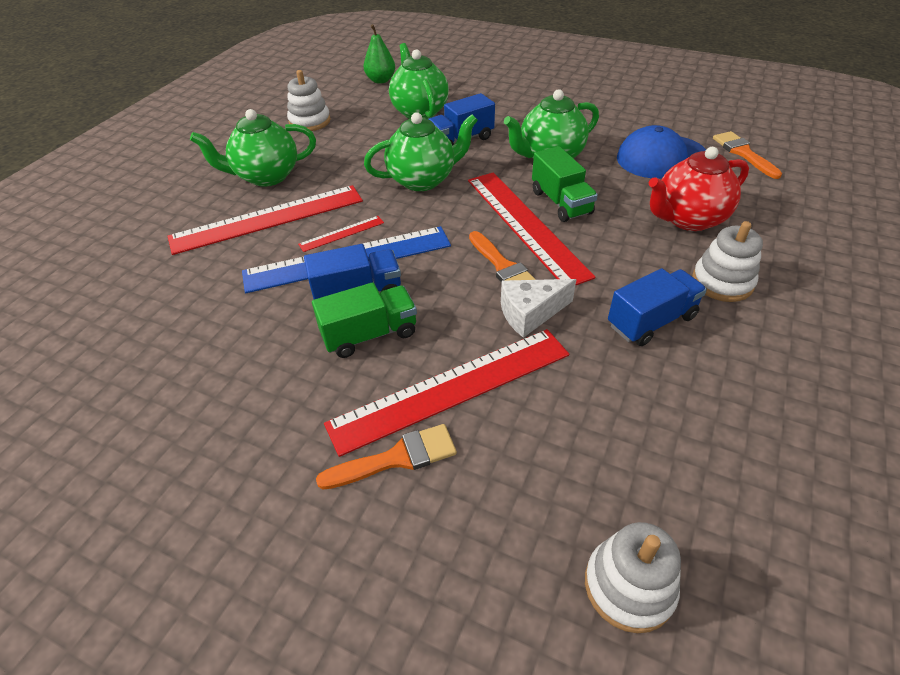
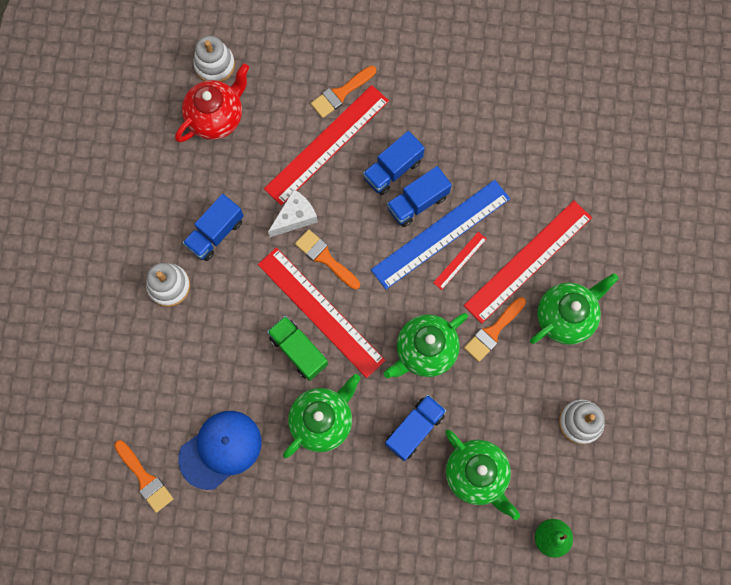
camera: 160 degrees right, 30 degrees up
green truck [312,282,417,358] -> blue truck [363,131,425,195]
red teapot [649,147,749,231] -> red teapot moved to [175,64,249,143]
none -> orange brush [464,297,526,362]

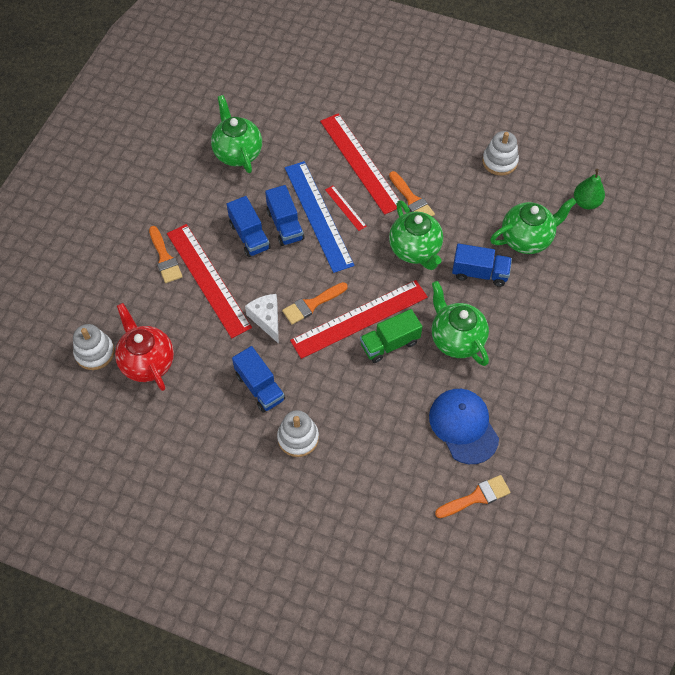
camera: 75 degrees left, 15 degrees down
blue truck [385,395,446,461] -> blue truck turned 135 degrees clockwise [452,244,512,287]
green teapot [530,273,619,345] -> green teapot moved to [211,95,262,173]

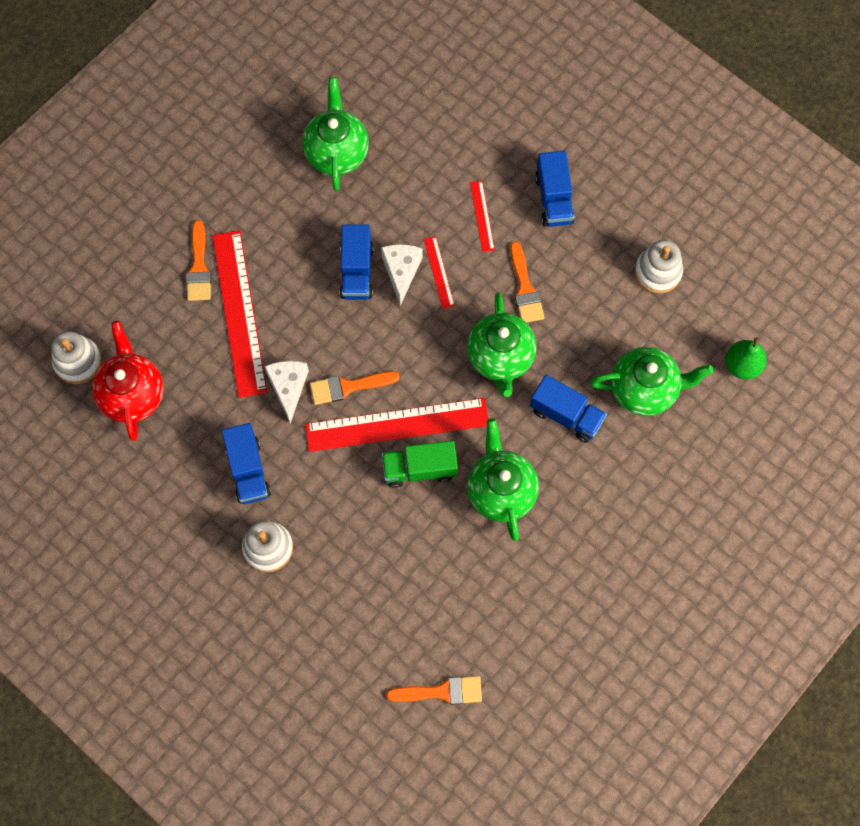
camera: 20 degrees right, 10 degrees up
blue truck [227,196,271,257] -> blue truck moved to [535,151,575,227]
blue ruler [285,161,354,273] -> white cheese [381,244,423,306]
red ruler [320,113,399,215] -> red ruler [470,181,495,252], size x0.44
blue cap [429,389,499,464] -> none

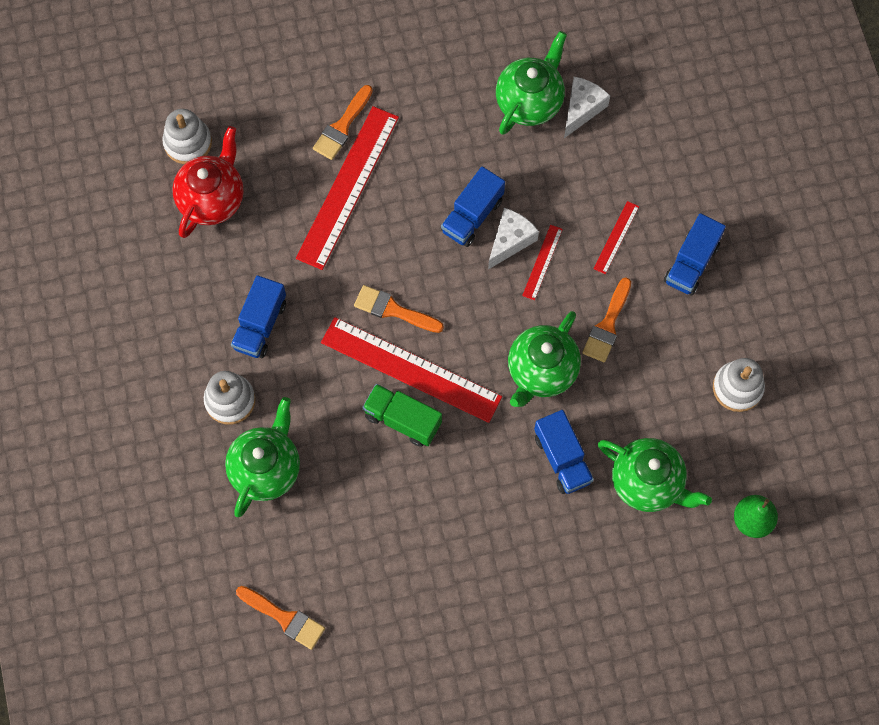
camera: 35 degrees right, 0 degrees up
white cheese [264,361,309,424] -> white cheese moved to [564,77,610,138]
green teapot [467,418,539,541] -> green teapot moved to [225,397,300,517]

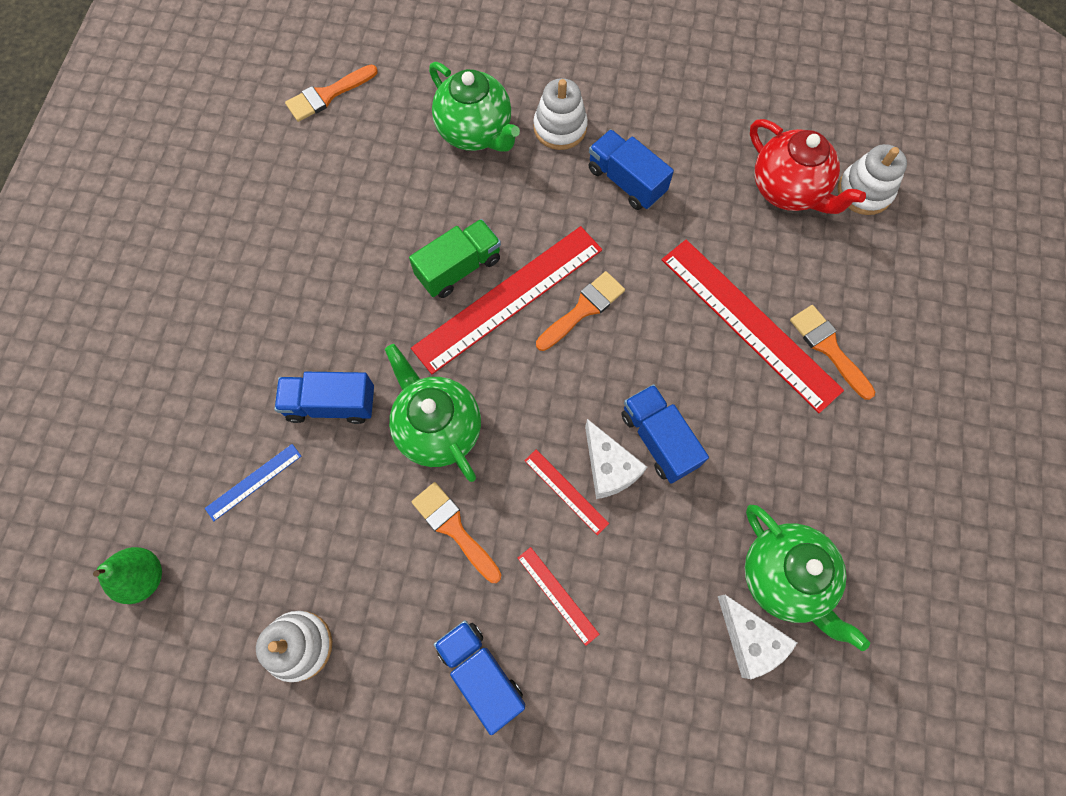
camera: 115 degrees right, 0 degrees up
green teapot [598,438,712,512] -> blue ruler [205,444,301,521]

